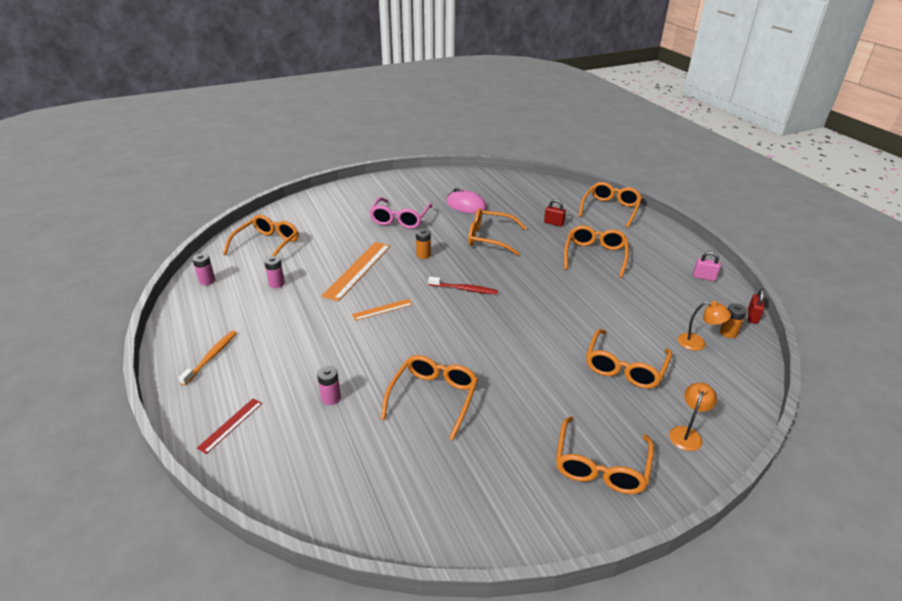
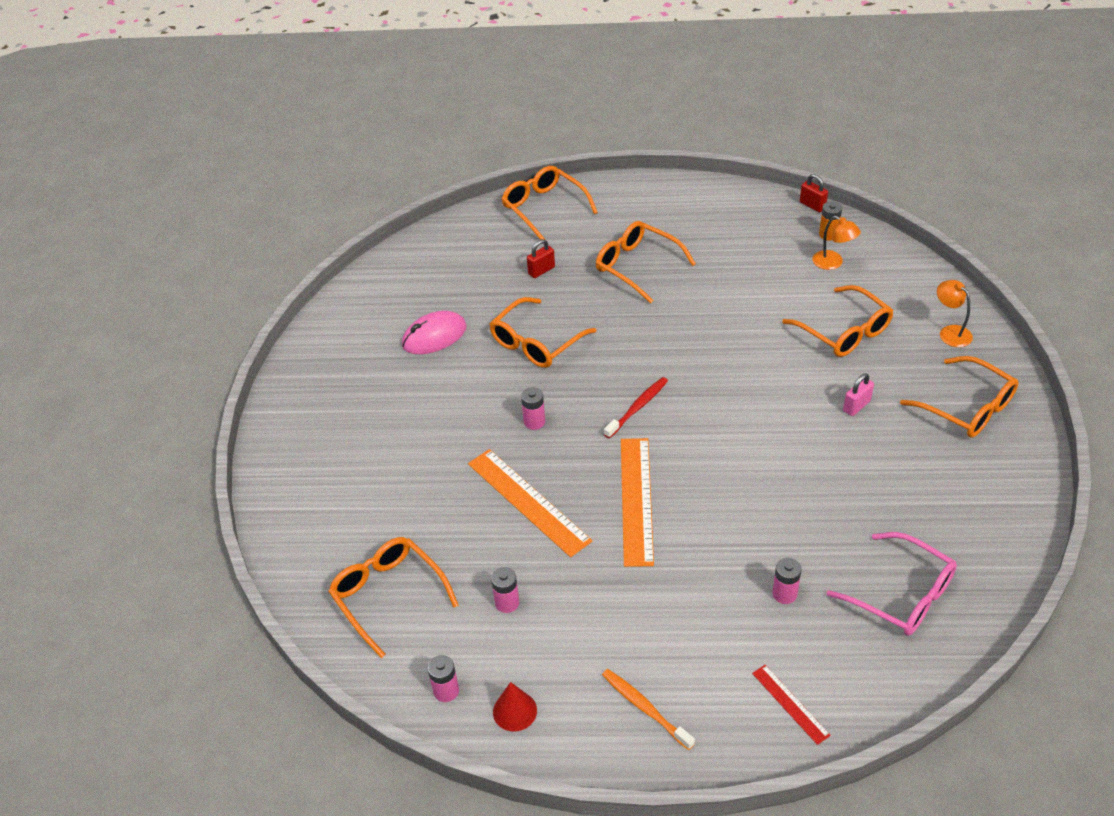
camera: 60 degrees left, 10 degrees up
orange ruler [352,299,412,321] -> orange ruler [621,438,654,567], size x1.90
pink glasses [369,197,432,229] -> pink glasses moved to [827,532,957,636]
orange glasses [381,355,478,440] -> none
orange battery [416,229,431,259] -> pink battery [521,387,545,430]
orange lamp [678,301,731,351] -> orange lamp turned 90 degrees clockwise [812,216,861,270]
pink padlock [693,251,721,281] -> pink padlock moved to [843,373,874,416]
none -> red cone [493,682,537,731]

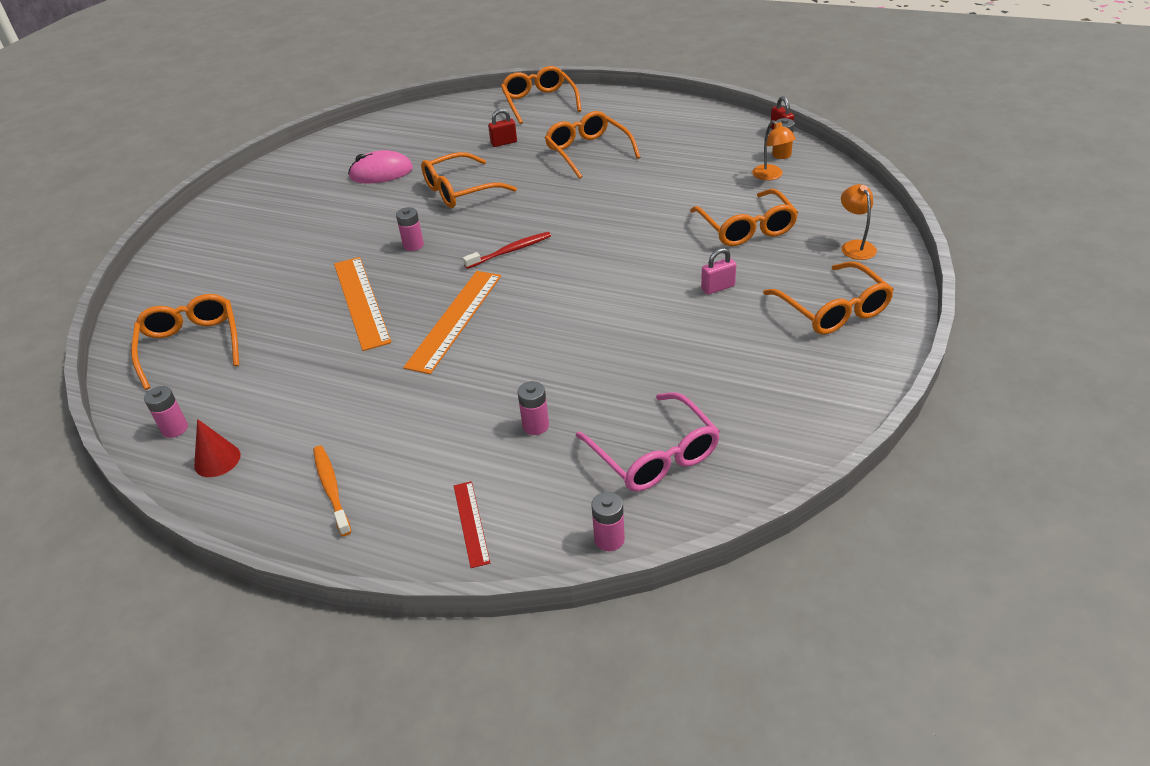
camera: 20 degrees right, 5 degrees down
pink battery [491,567,519,613] -> pink battery moved to [591,492,625,551]

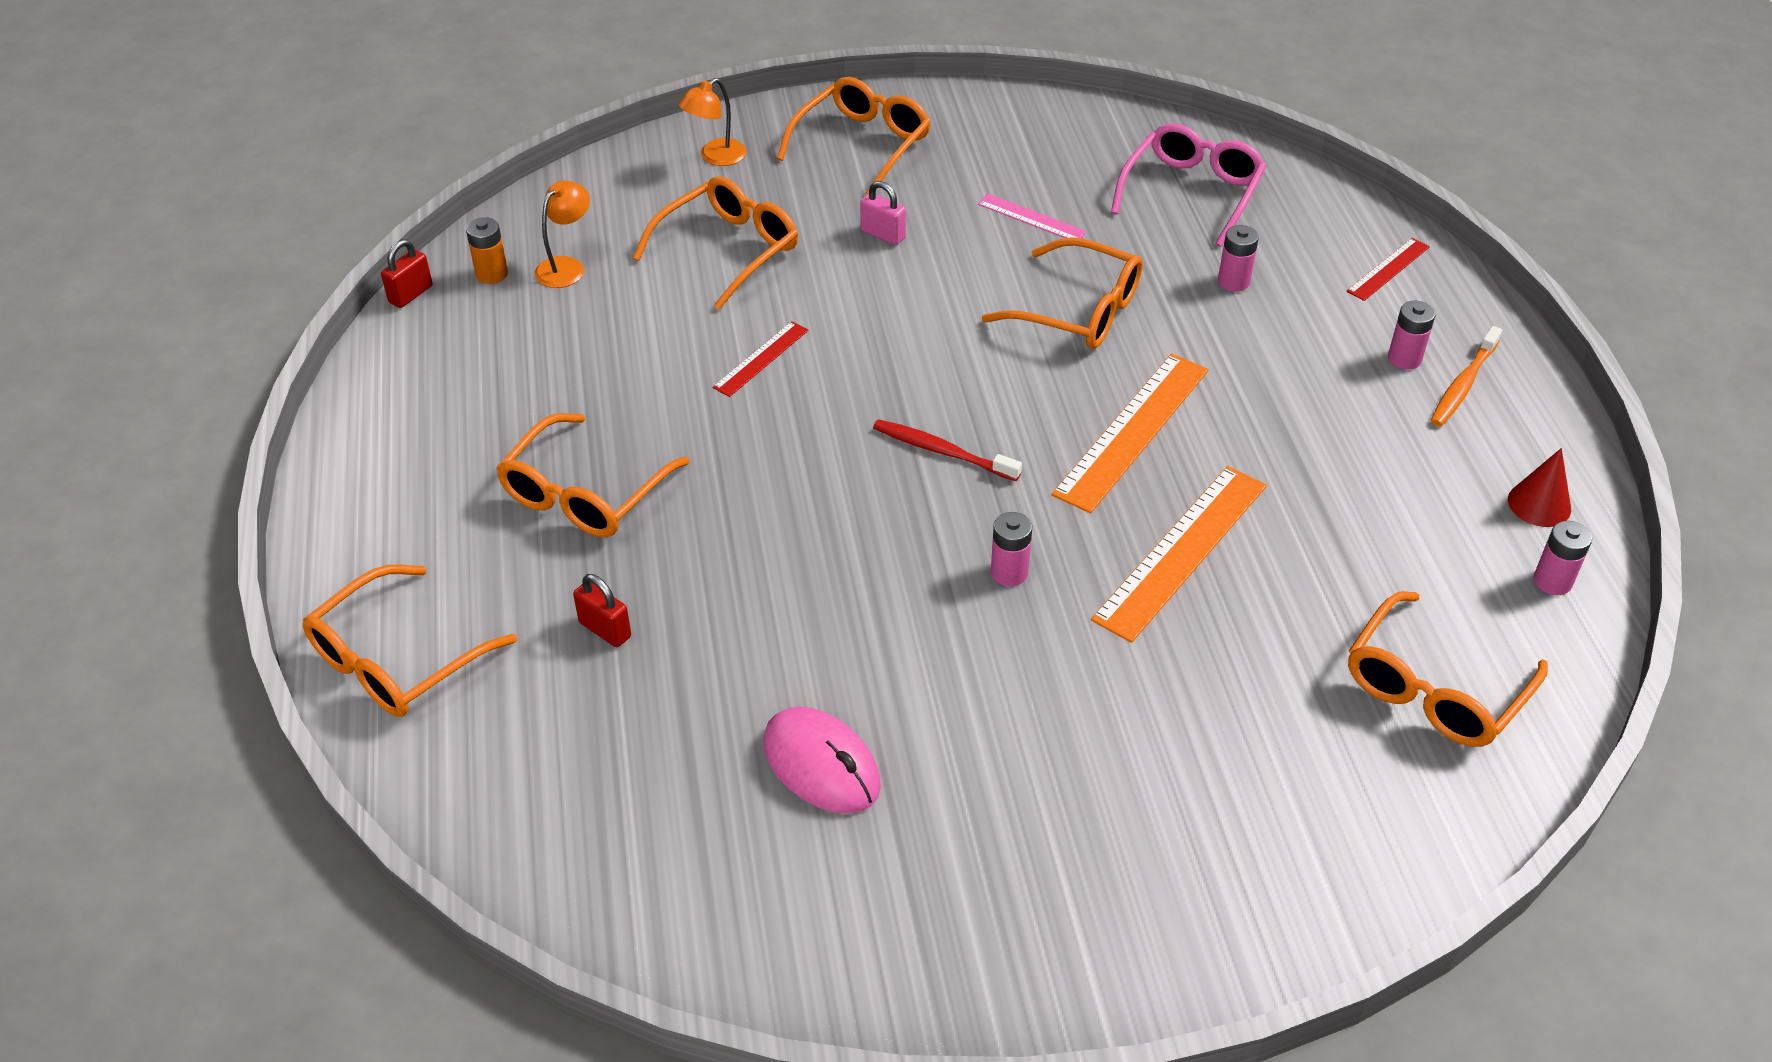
camera: 125 degrees left, 5 degrees up
orange ruler [403,271,501,374] -> orange ruler turned 45 degrees counterclockwise [1052,353,1209,513]
orange glasses [421,152,517,208] -> orange glasses moved to [982,237,1143,349]
pink battery [591,492,625,551] -> pink battery moved to [1388,301,1436,370]
none -> red ruler [713,321,809,397]
none -> pink ruler [978,194,1087,238]

